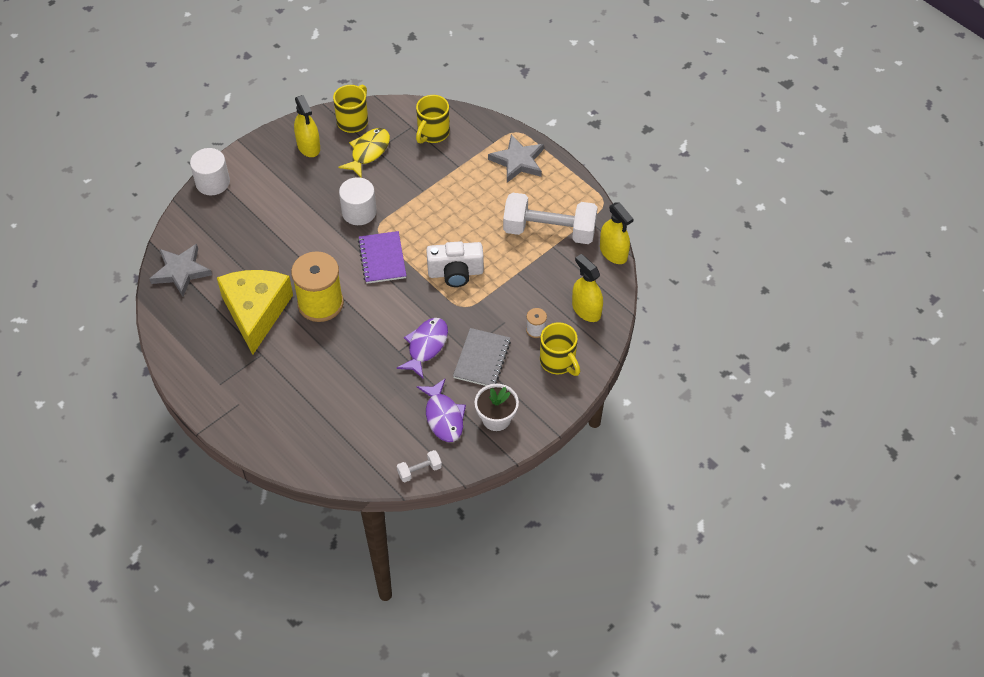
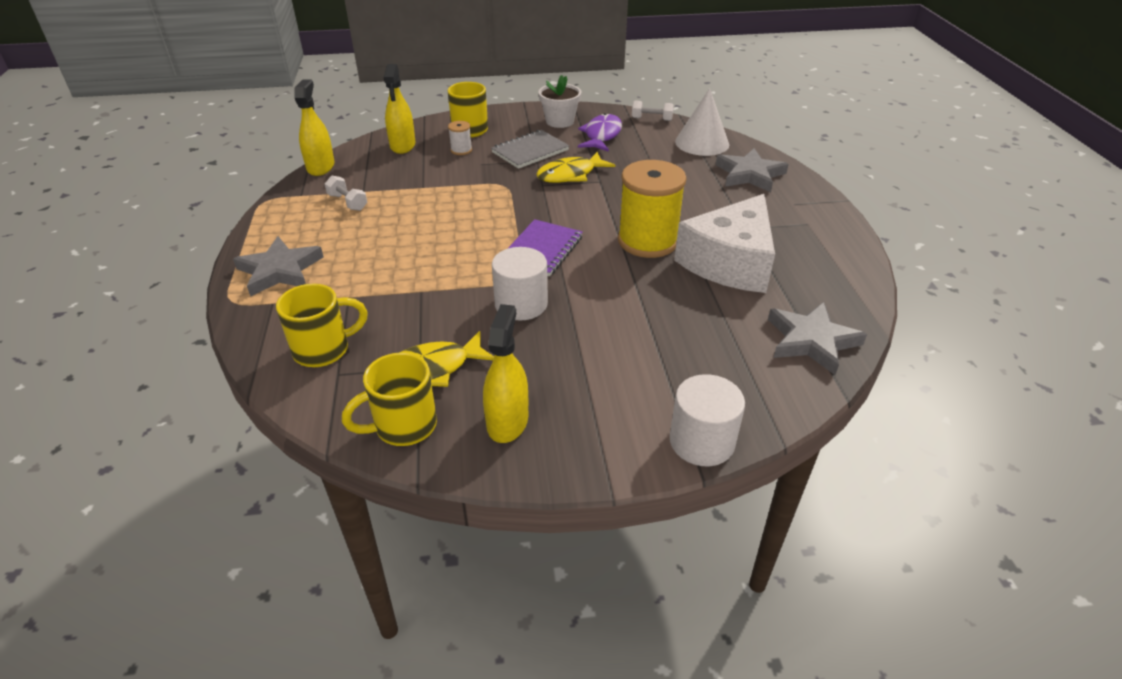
camera: 145 degrees left, 15 degrees down
yellow cheese [217,270,293,355] -> white cheese [674,194,775,293]
purple fish [396,318,448,379] -> yellow fish [536,152,615,183]
white camera [426,241,484,287] -> none
white dumbbell [503,193,598,244] -> white dumbbell [325,176,367,211], size x0.42
none -> white cone [675,88,729,156]
none -> grey star [716,148,789,192]

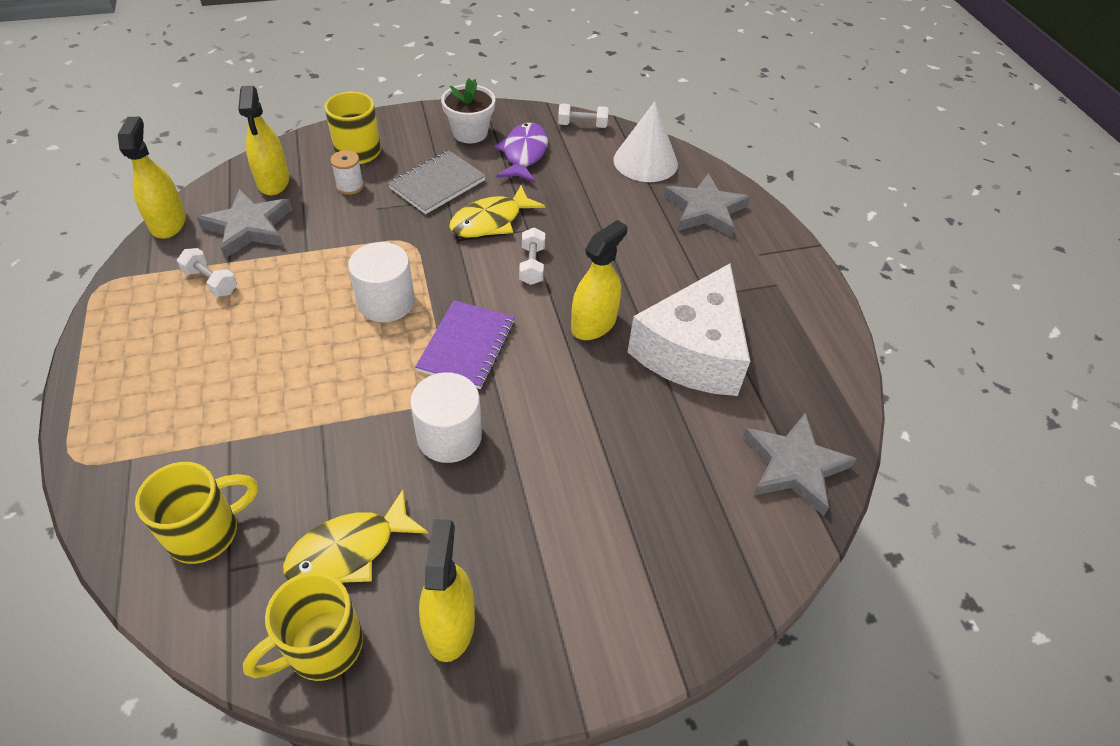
camera: 10 degrees left, 10 degrees up
grey star [233,236,324,297] -> grey star moved to [197,189,292,258]
yellow spool [618,160,686,258] -> yellow spray bottle [571,220,627,340]
white cylinder [670,374,745,466] -> white cylinder moved to [348,242,415,322]
none -> white dumbbell [519,228,545,285]

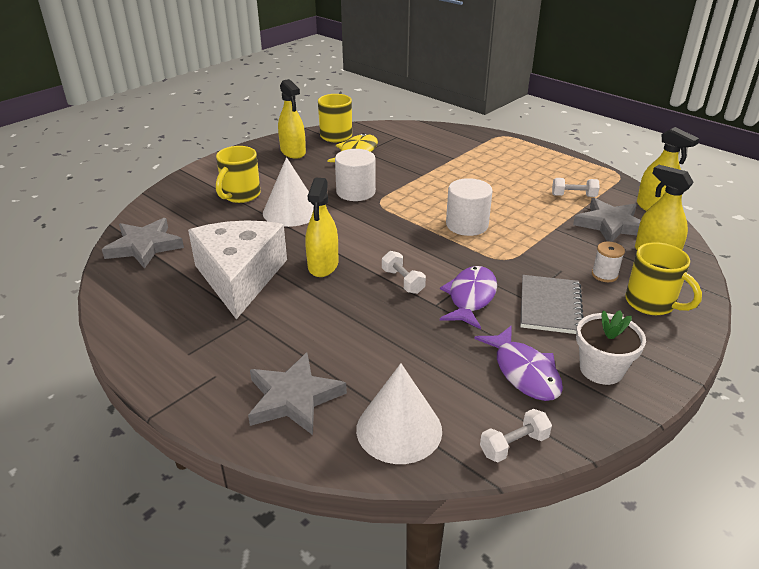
camera: 150 degrees right, 15 degrees down
yellow mug [135,462,258,564] -> yellow mug moved to [216,146,260,203]
purple notebook [415,300,515,389] -> none
yellow fish [449,185,545,238] -> purple fish [440,266,497,329]
none -> white cone [263,157,314,227]

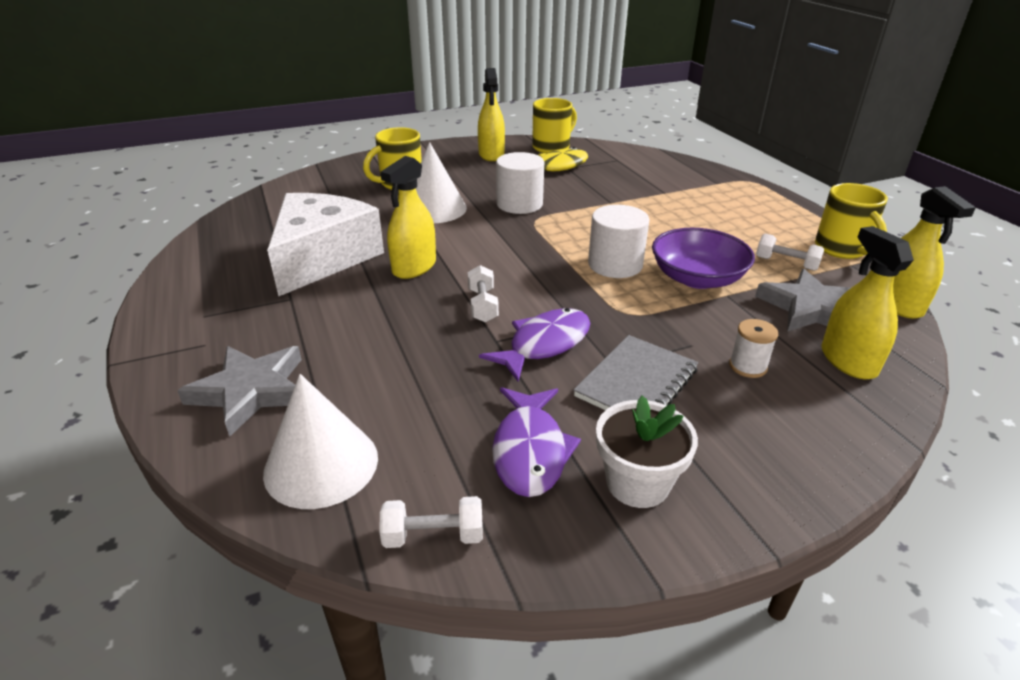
camera: 25 degrees right, 0 degrees up
grey star [102,218,184,269] -> none
yellow mug [625,242,702,315] -> yellow mug moved to [815,183,888,259]
none -> purple bowl [652,228,755,289]

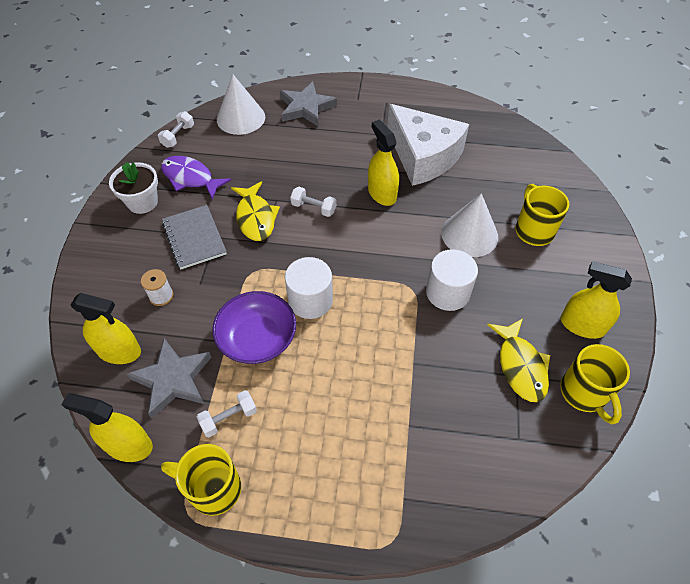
camera: 120 degrees right, 20 degrees up
purple fish [479,308,590,382] -> yellow fish [231,181,280,241]

